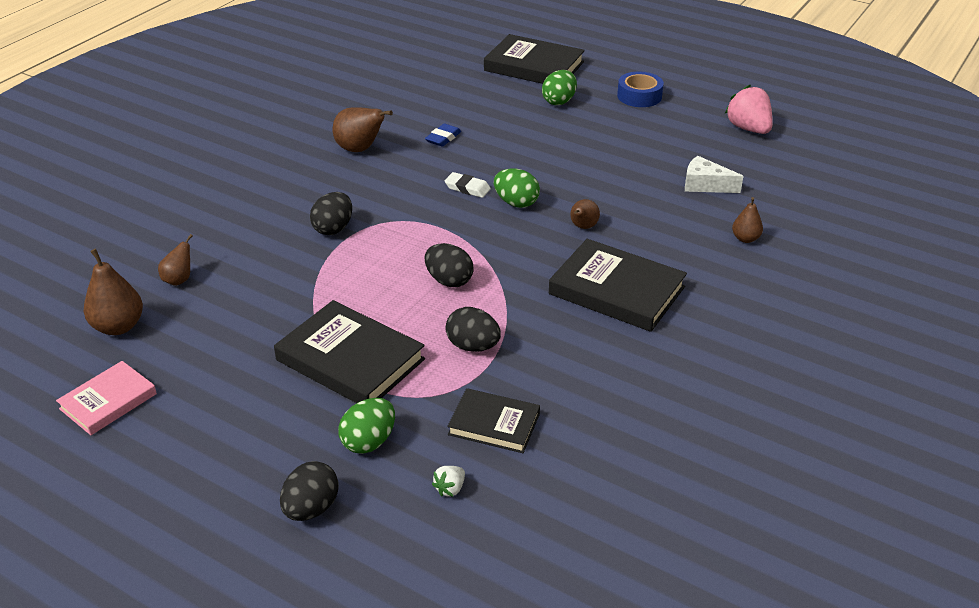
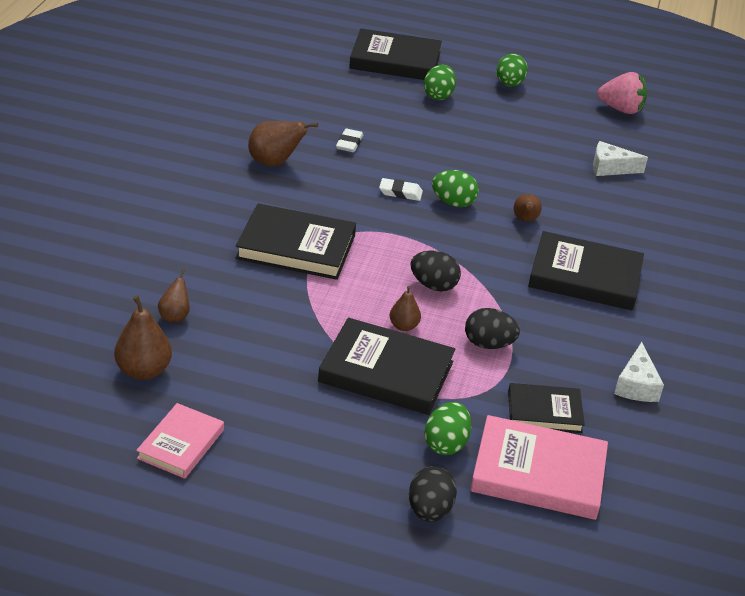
camera: 20 degrees left, 0 degrees up
black egg [310,192,352,235] -> black book [235,203,356,280]
blue eraser [425,124,461,147] -> white eraser [336,129,363,152]
white strawberry [432,466,465,497] -> pink book [470,415,608,520]
blue tape [617,72,664,107] -> green egg [496,54,528,87]
pink strawberry [725,85,773,134] -> pink strawberry turned 150 degrees clockwise [597,72,647,114]
brown pear [732,197,763,243] -> brown pear moved to [390,286,421,331]
none -> white cheese [614,342,664,402]

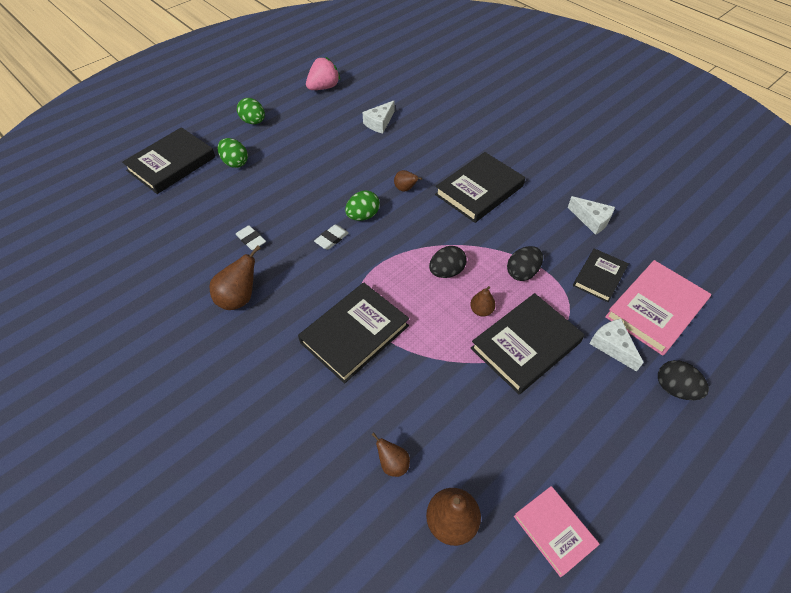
camera: 55 degrees left, 15 degrees up
green egg [424,402,472,455] -> white cheese [589,319,644,372]

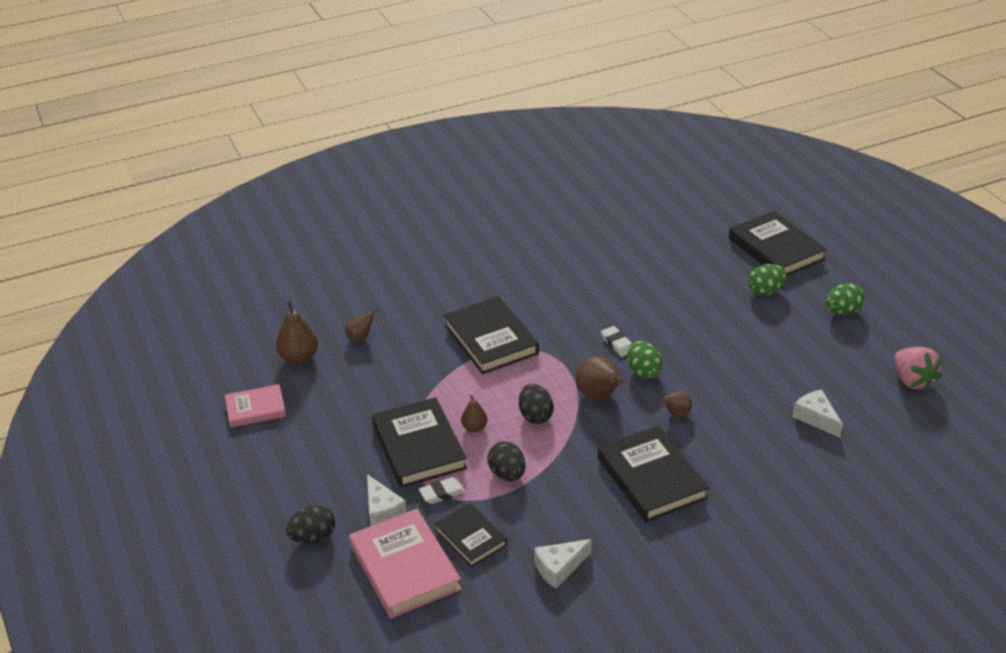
camera: 110 degrees right, 15 degrees down
brown pear [209,246,261,310] -> brown pear moved to [576,356,623,400]
white eraser [236,225,266,250] -> white eraser moved to [419,477,465,504]
white cheese [589,319,644,372] -> white cheese turned 75 degrees clockwise [367,474,407,526]

